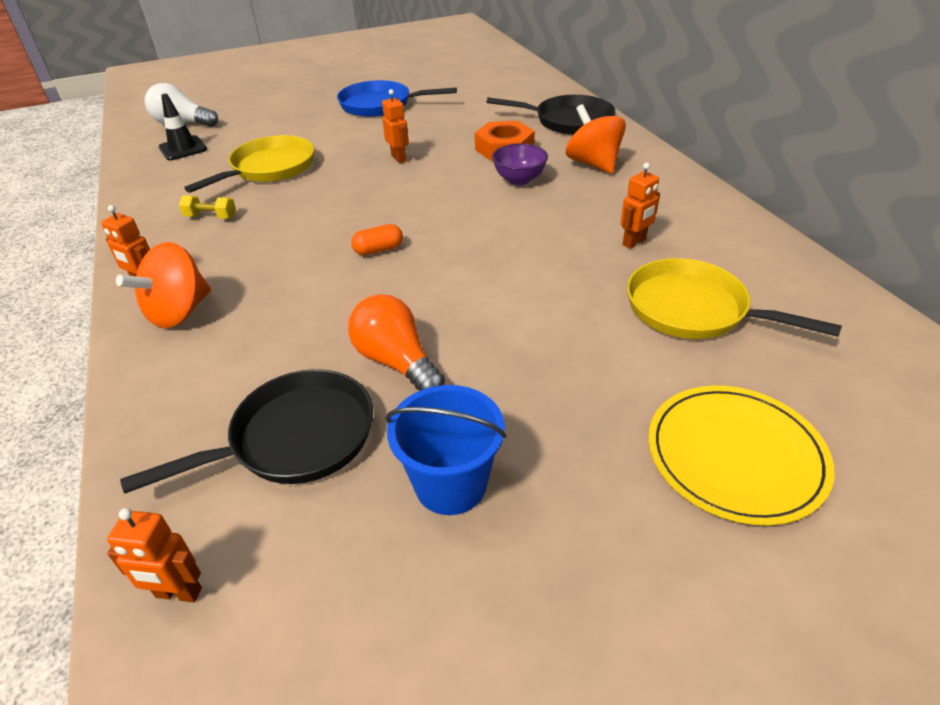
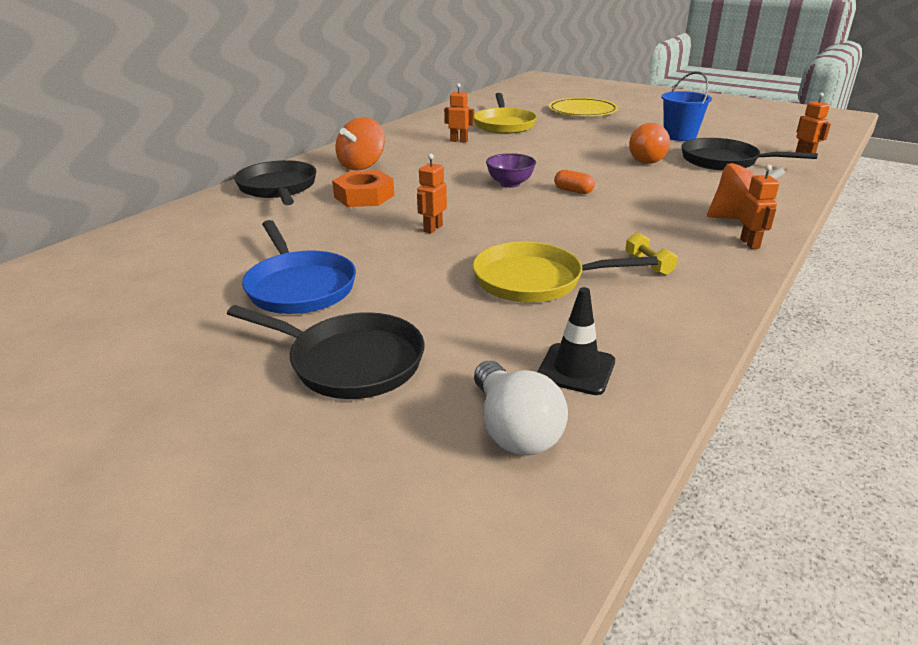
camera: 125 degrees left, 10 degrees down
purple bowl [492,143,548,185] -> purple bowl moved to [486,153,536,188]
none -> black pan [227,305,425,399]

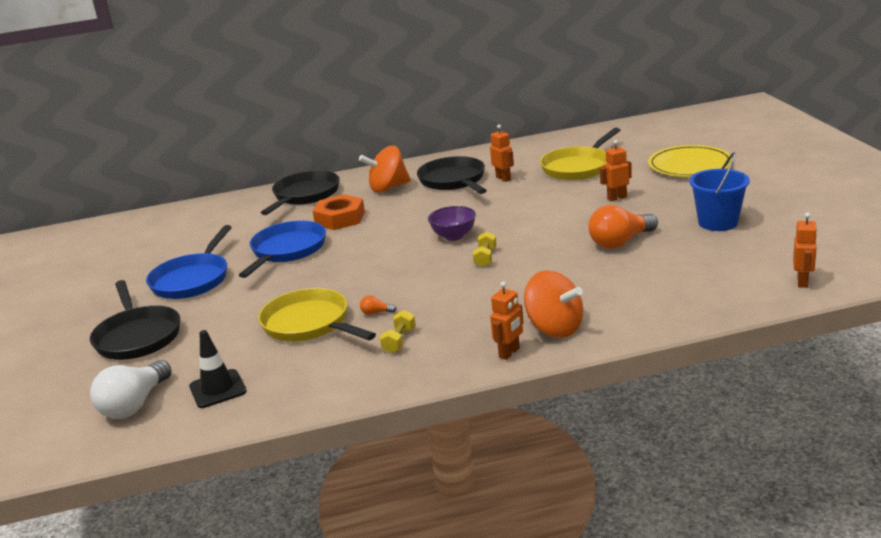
camera: 45 degrees right, 5 degrees down
orange robot [417,154,447,234] -> orange robot moved to [600,140,632,201]
orange capsule [554,170,595,194] -> yellow dumbbell [473,231,497,267]
black pan [681,138,818,171] -> black pan moved to [417,156,487,194]
none -> blue pan [239,221,326,278]
none -> orange light bulb [360,295,397,315]

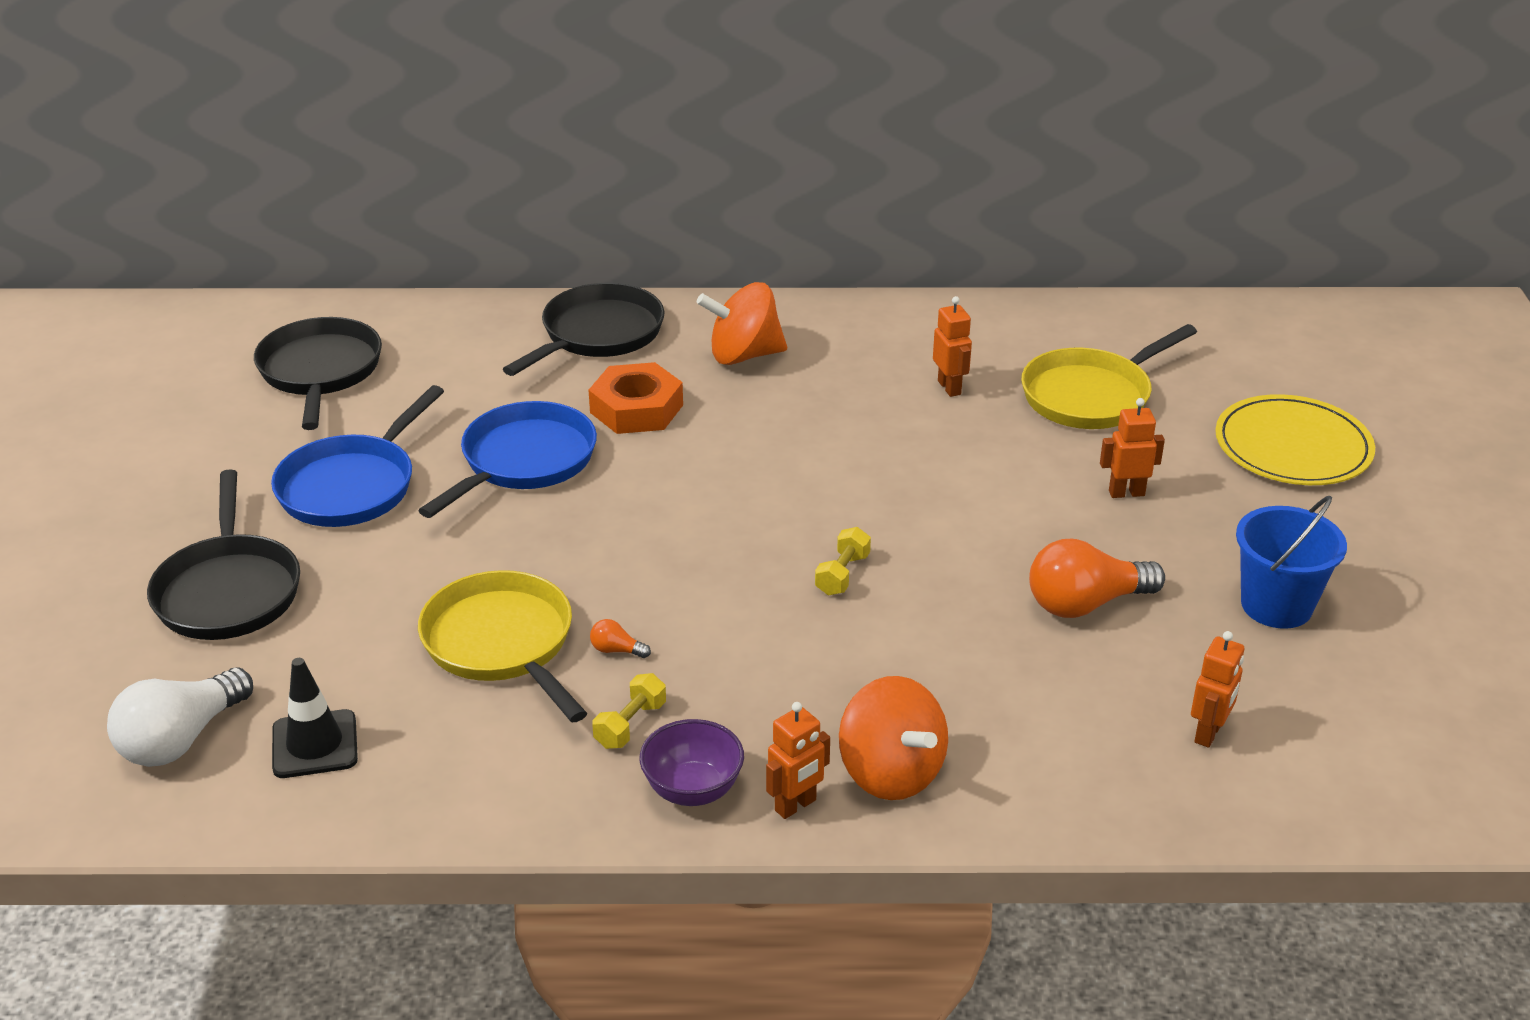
camera: 10 degrees right, 10 degrees up
black pan [417,156,487,194] -> black pan moved to [254,317,382,430]
purple bowl [428,206,476,241] -> purple bowl moved to [640,719,744,806]
orange robot [793,212,818,288] -> orange robot moved to [1191,631,1244,748]

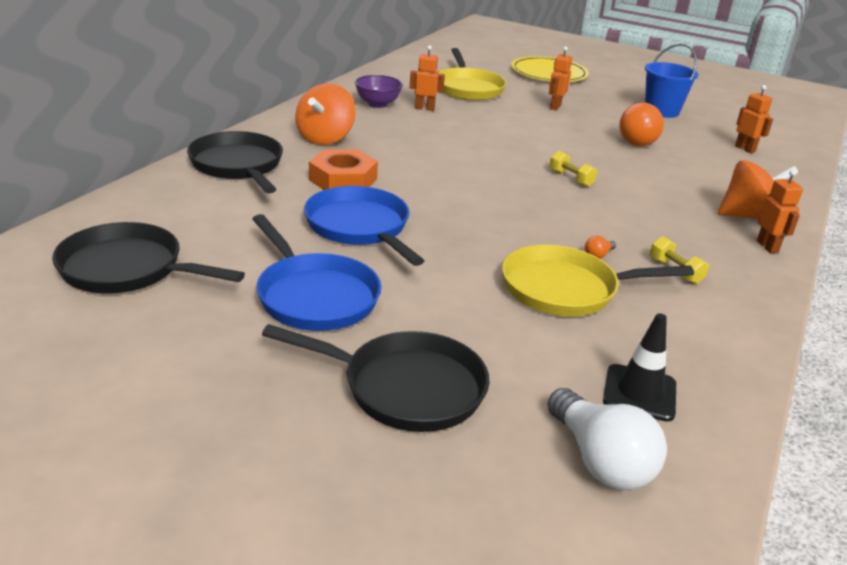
camera: 65 degrees left, 5 degrees down
purple bowl [640,719,744,806] -> purple bowl moved to [355,75,403,108]

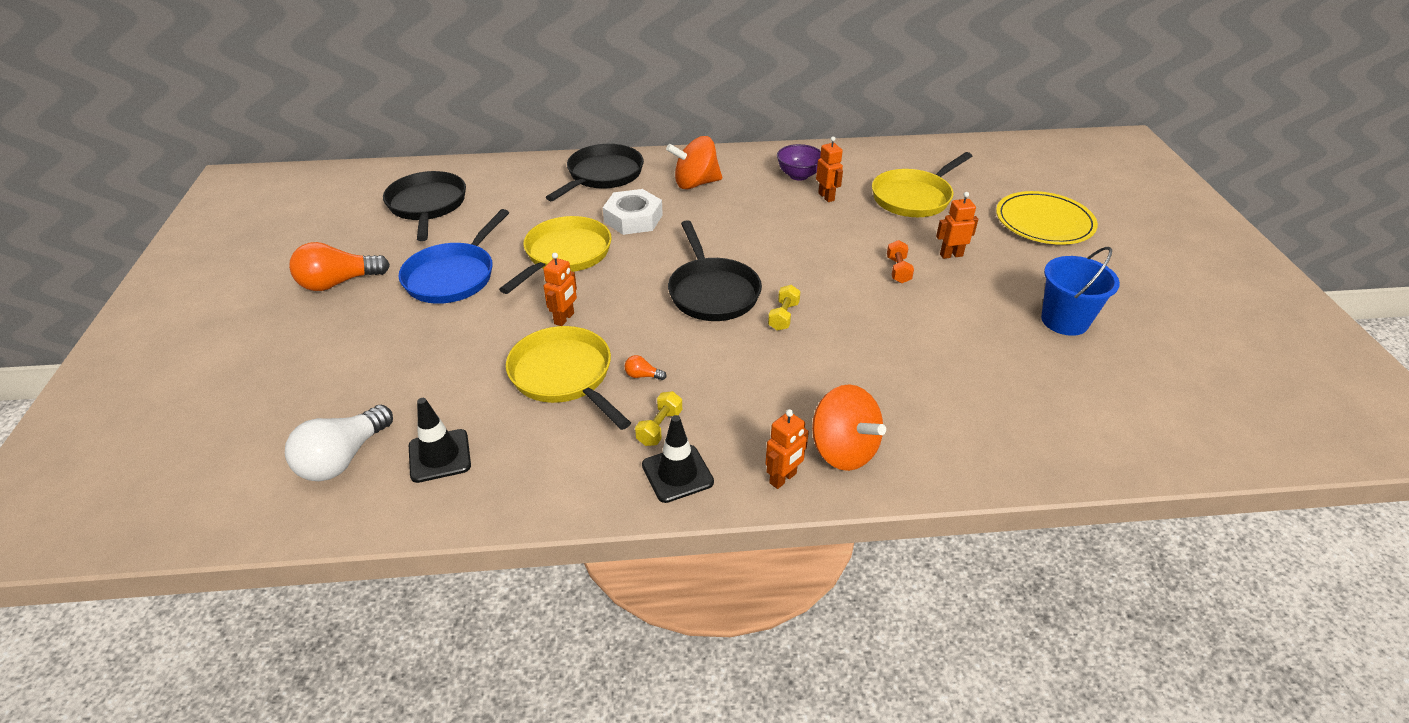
camera: 60 degrees right, 10 degrees up
black pan [262,324,490,432] -> black pan moved to [668,220,762,321]
blue pan [304,186,424,266] -> yellow pan [499,216,612,294]
orange nut [309,149,378,190] -> white nut [603,189,663,235]
orange light bulb [619,103,664,146] -> orange light bulb moved to [289,242,390,291]
orange robot [735,85,773,153] -> orange robot moved to [543,253,577,326]
none -> black traffic cone [642,415,714,503]
none -> orange dumbbell [887,240,914,283]

